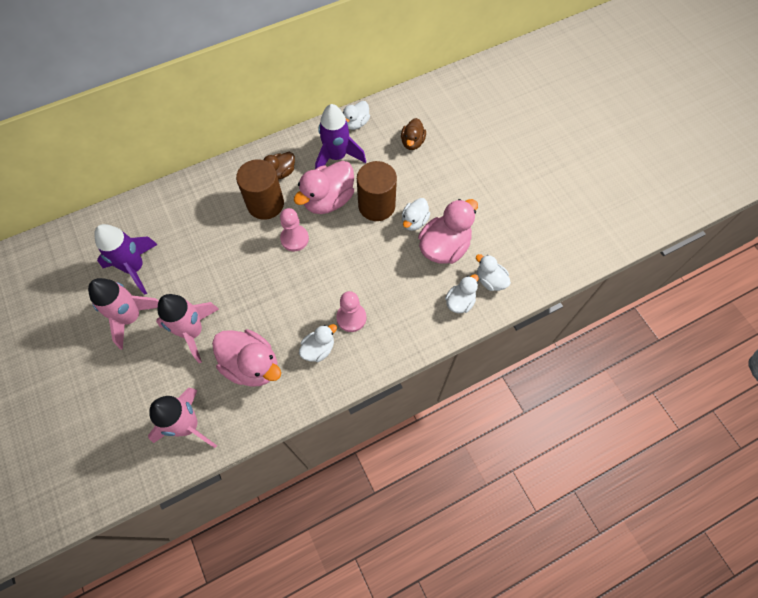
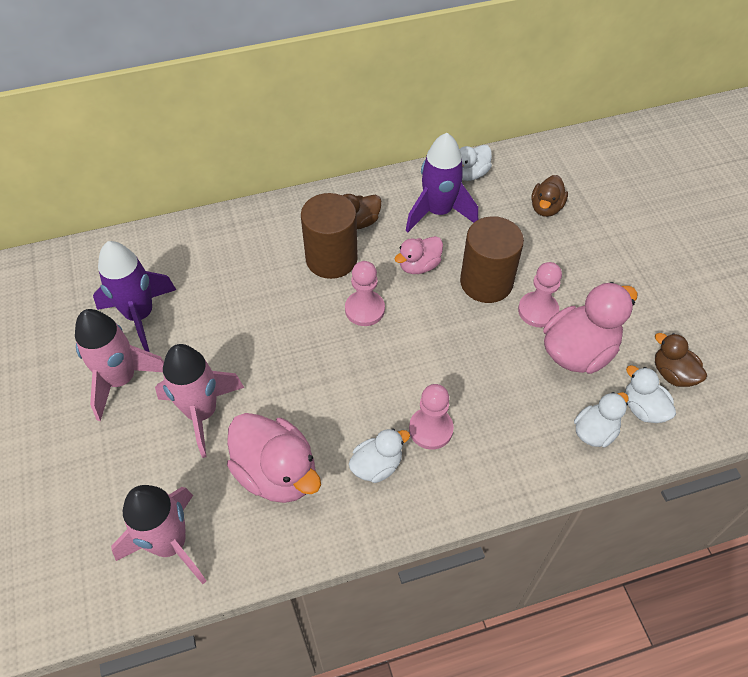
camera: 10 degrees right, 10 degrees down
pink duck [294,161,354,214] -> pink duck [395,236,443,274], size x0.57
white duck [402,198,430,231] -> pink pawn [518,262,562,327]
none -> brown duck [655,333,707,387]

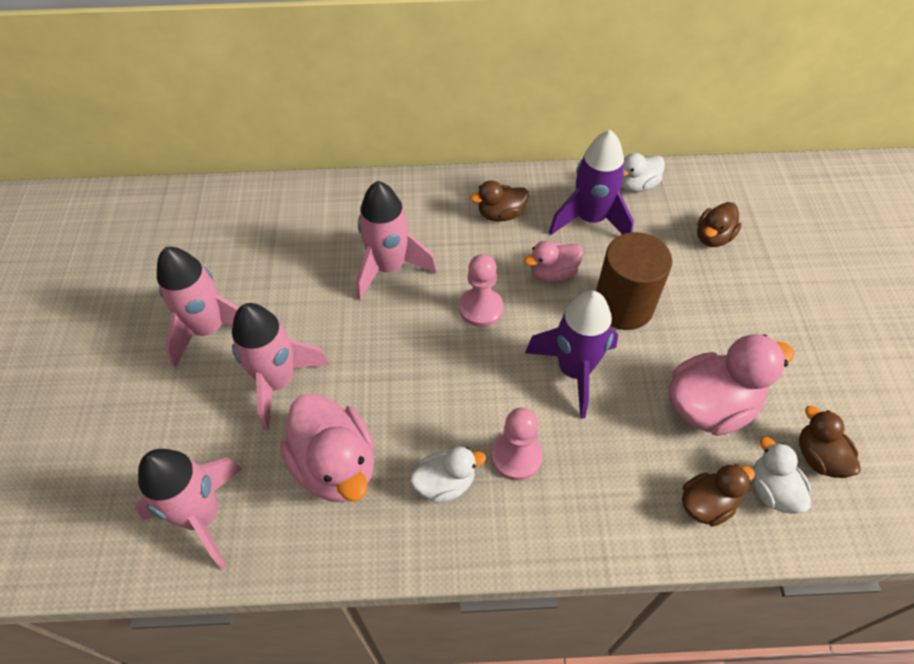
camera: 15 degrees right, 0 degrees up
purple rocket [93,241,176,352] -> purple rocket moved to [525,291,618,419]
brown cylinder [301,193,358,279] -> none
pink pawn [518,262,562,327] -> none
white duck [574,392,629,448] -> brown duck [682,464,755,527]
none -> pink rocket [356,181,437,300]

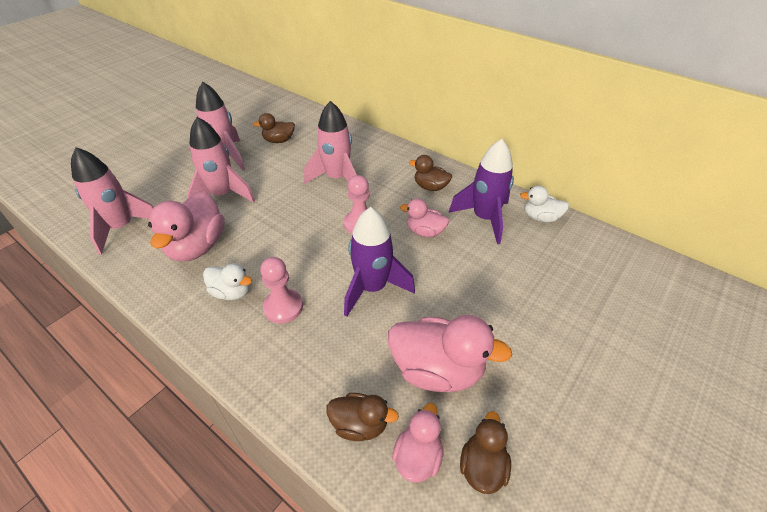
camera: 40 degrees right, 10 degrees down
brown cylinder [596,232,672,330] -> none
brown duck [697,202,742,247] -> brown duck moved to [253,113,295,143]
white duck [753,437,811,514] -> pink duck [392,403,443,483]

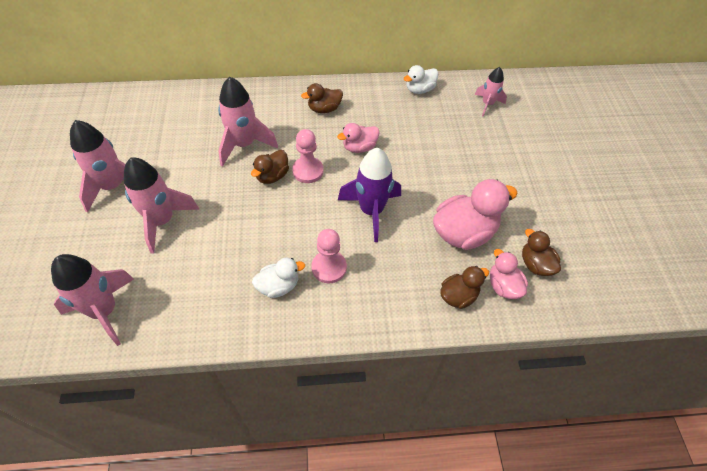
camera: 45 degrees left, 10 degrees up
pink duck [148,191,225,261] -> none
brown duck [253,113,295,143] -> brown duck moved to [251,150,289,184]
purple rocket [448,139,514,244] -> none
none -> pink rocket [475,67,507,116]

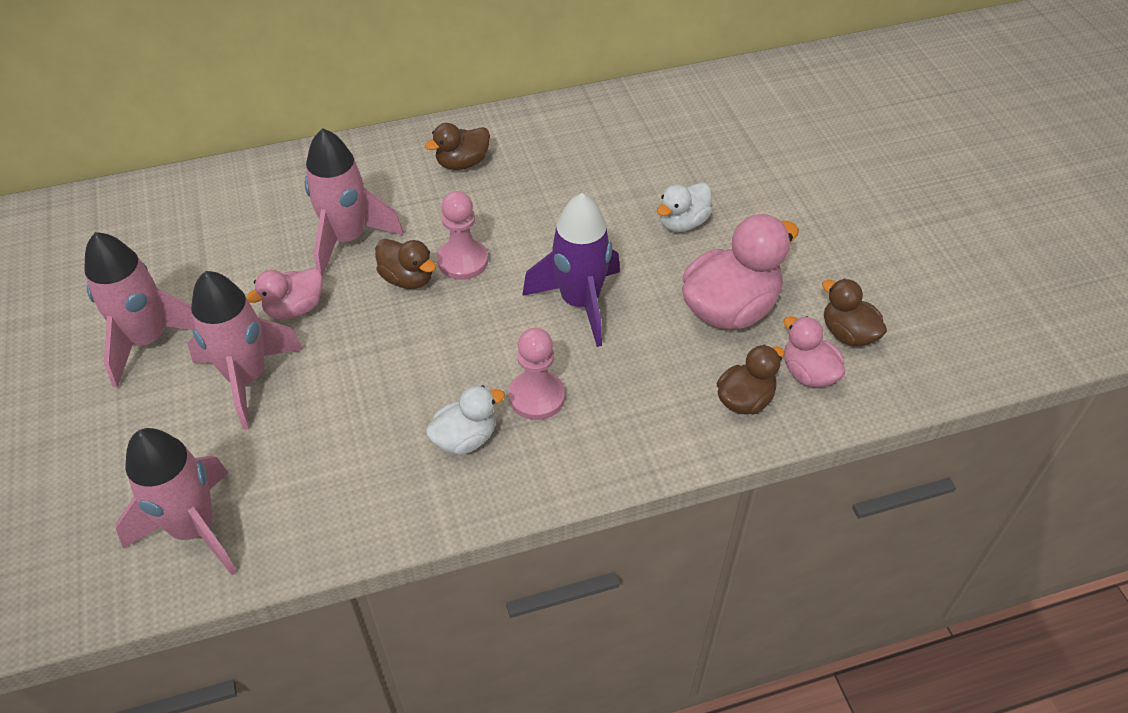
camera: 10 degrees left, 5 degrees down
brown duck [251,150,289,184] -> brown duck turned 75 degrees counterclockwise [375,239,436,289]
pink duck [337,123,380,153] -> pink duck moved to [246,268,323,319]
white duck [404,65,438,94] -> white duck moved to [657,183,712,232]
pink rocket [475,67,507,116] -> none

